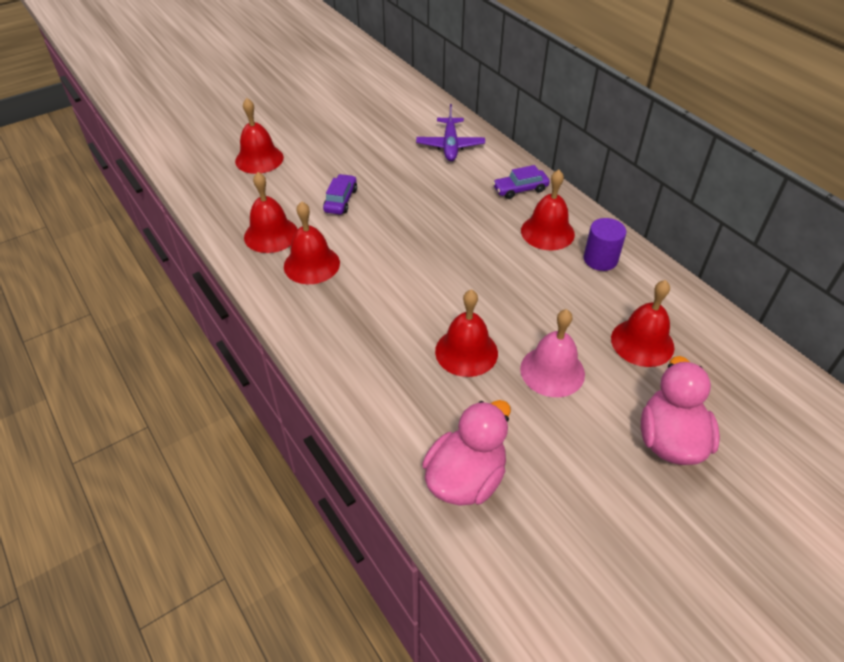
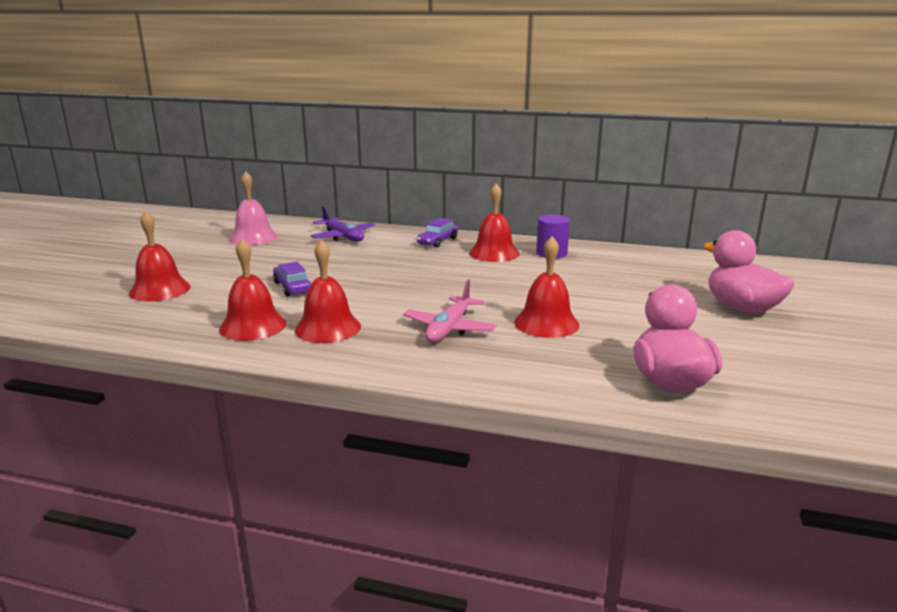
camera: 40 degrees left, 25 degrees down
pink bell [520,309,585,397] -> pink bell moved to [229,172,278,245]
red bell [611,280,674,367] -> none
none -> pink plane [403,280,497,342]

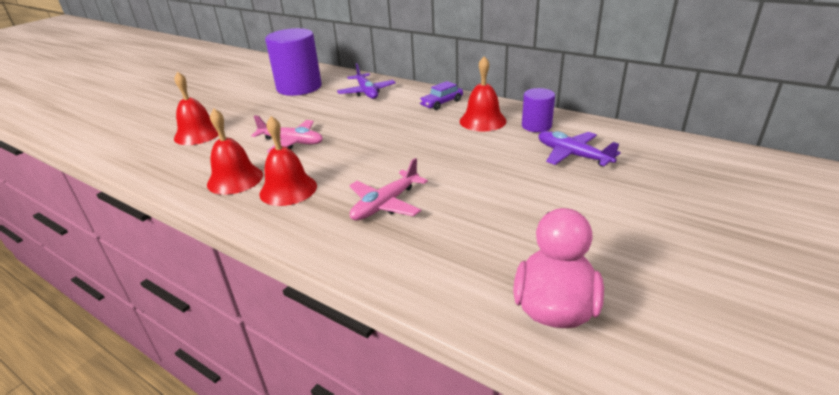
camera: 20 degrees right, 10 degrees up
pink bell [229,172,278,245] -> purple cylinder [265,28,322,96]
purple car [273,261,311,296] -> pink plane [251,115,323,152]
red bell [514,236,579,338] -> none
pink duck [703,230,795,313] -> none
none -> purple plane [538,131,621,166]

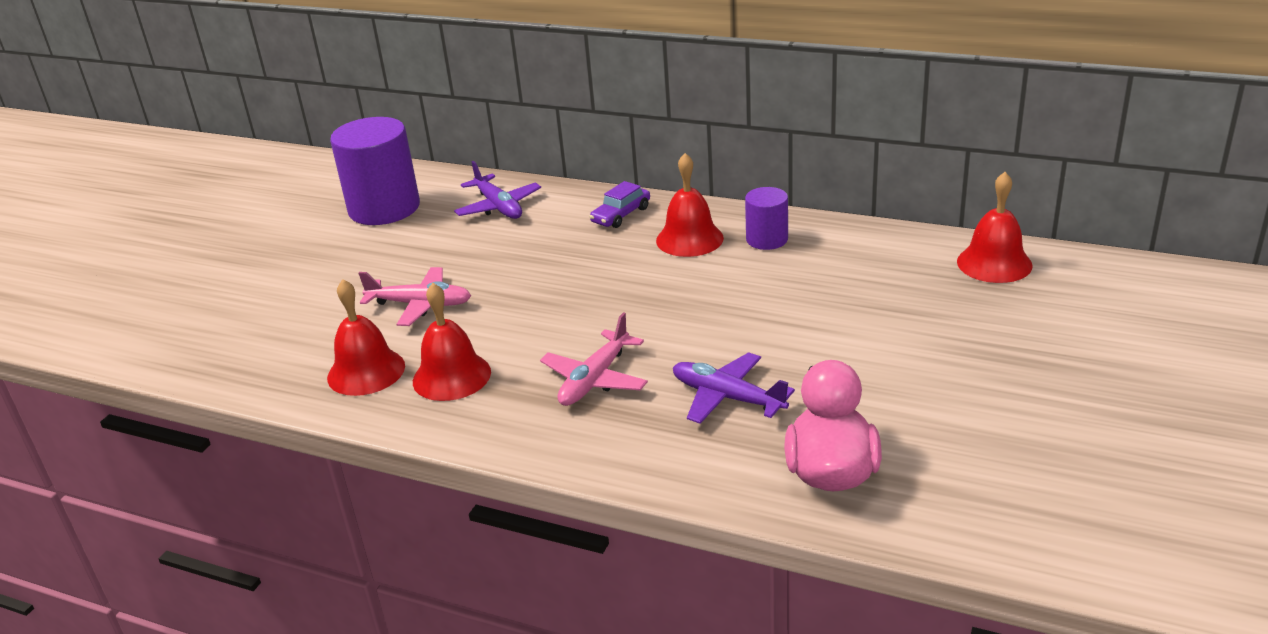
camera: 10 degrees left, 0 degrees up
red bell [174,72,219,145] -> red bell moved to [957,172,1033,283]
purple plane [538,131,621,166] -> purple plane moved to [673,352,795,424]

